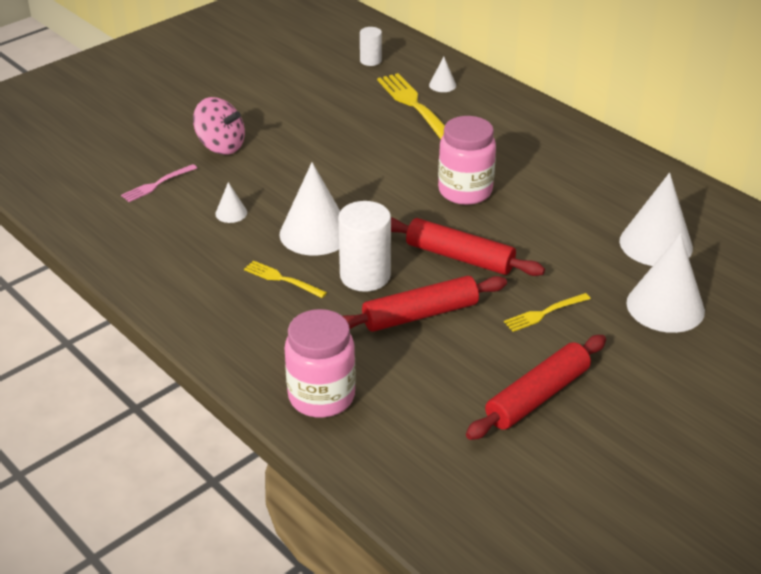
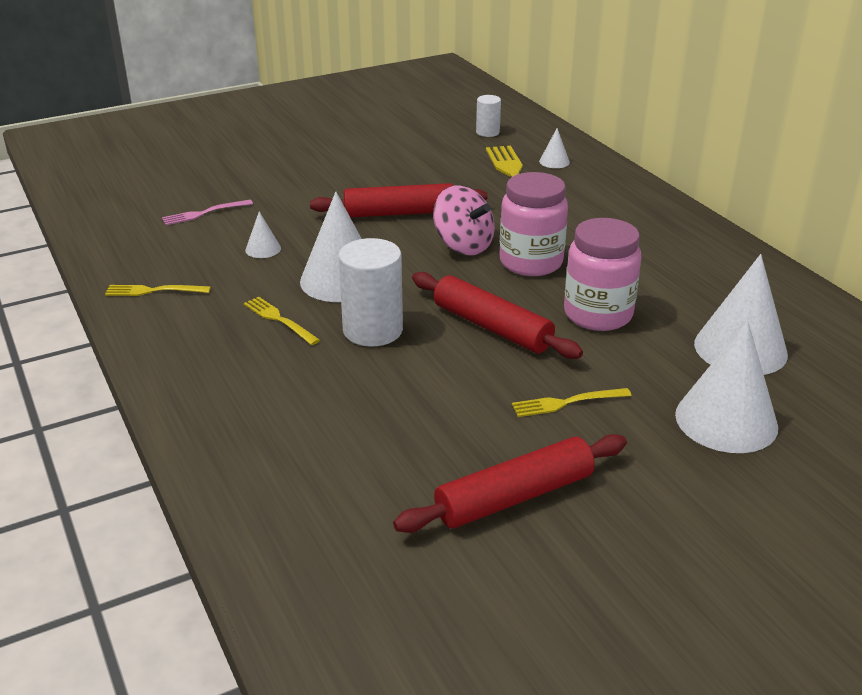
camera: 15 degrees right, 5 degrees down
pink spinning top [193,97,245,155] -> pink spinning top moved to [433,186,495,255]
pink jar [284,309,356,418] -> pink jar moved to [564,218,642,331]
red rolling pin [343,276,507,332] -> red rolling pin moved to [310,183,488,218]
none -> yellow fork [105,285,211,296]

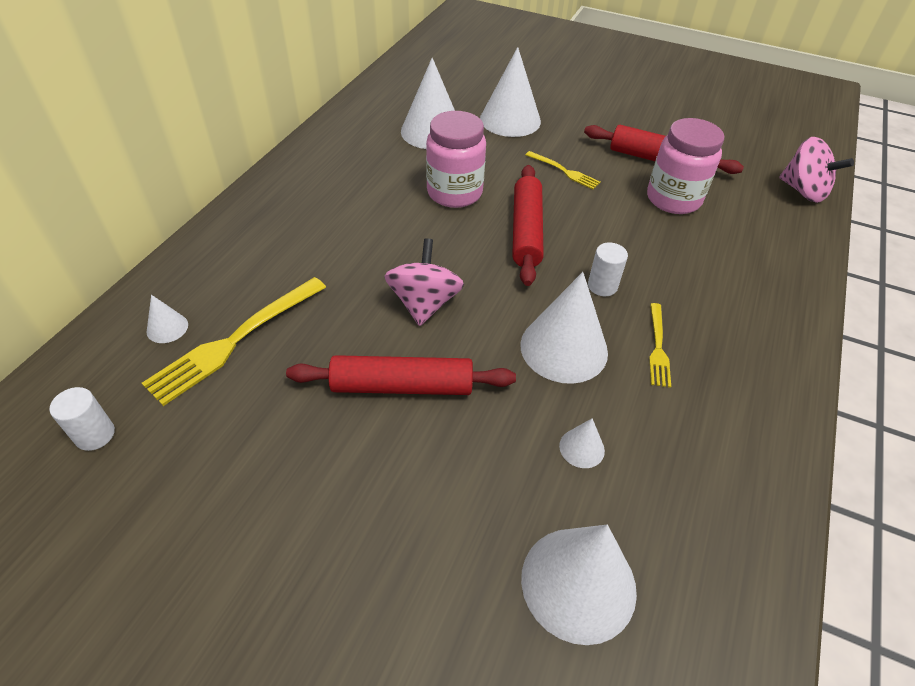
camera: 130 degrees left, 15 degrees up
yellow fork [105,285,211,296] -> none
pink fork [162,200,253,225] -> white cone [521,525,637,645]
red rolling pin [310,183,488,218] -> red rolling pin turned 45 degrees counterclockwise [286,355,516,395]
white cylinder [339,238,403,346] -> white cylinder [588,243,628,296], size x0.55
pink jar [499,172,568,276] -> pink jar moved to [647,118,724,214]
none -> pink spinning top [779,137,854,203]

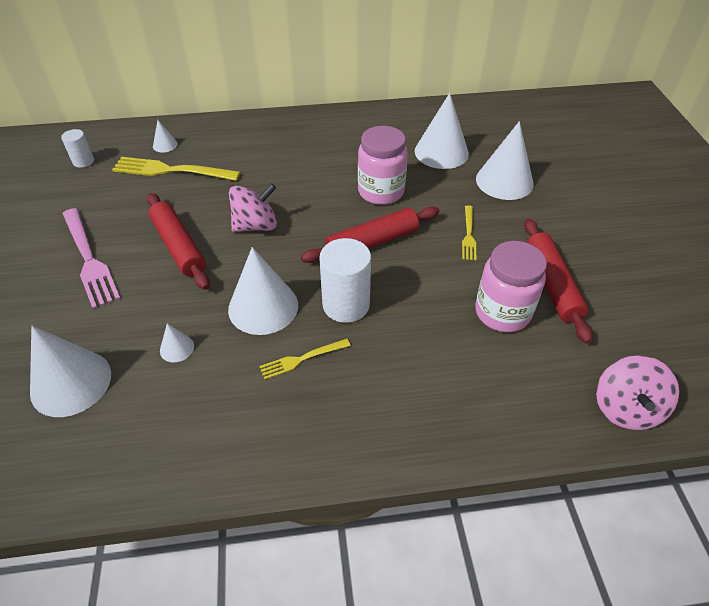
camera: 60 degrees right, 0 degrees up
white cylinder [588,243,628,296] -> white cylinder [319,238,371,323], size x1.80
none -> pink fork [63,208,121,309]

